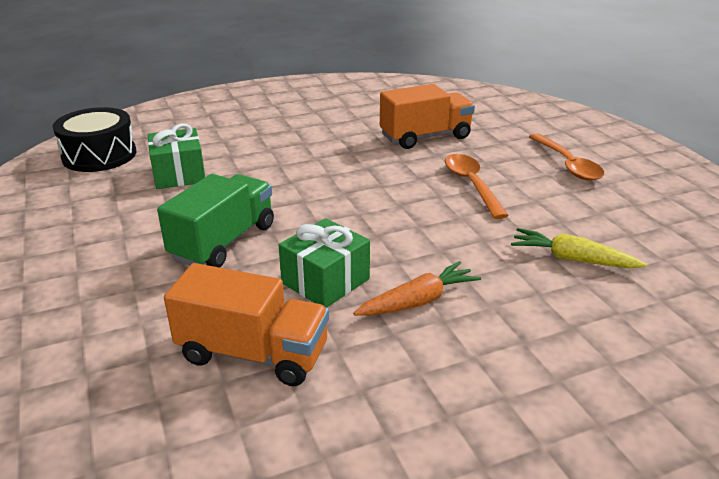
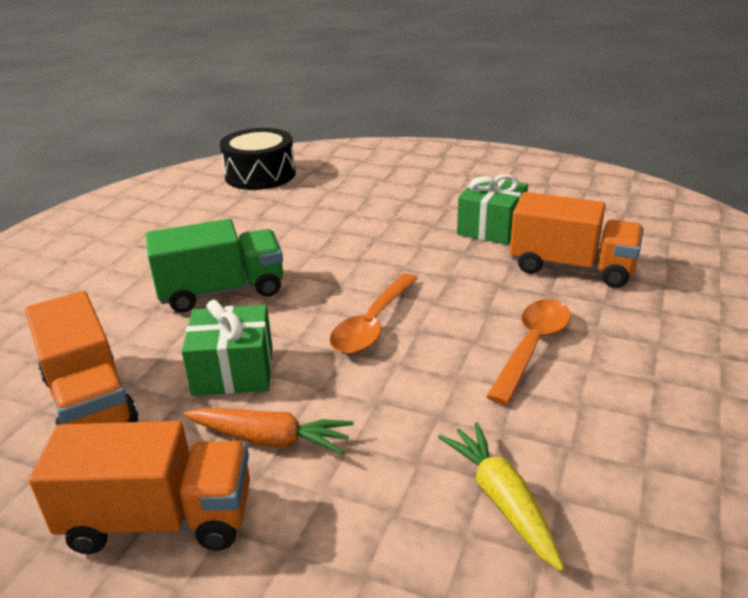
camera: 45 degrees right, 0 degrees up
green gift [148,124,205,189] -> green gift moved to [457,174,528,245]
orange spoon [529,134,604,181] -> orange spoon moved to [329,273,418,354]
none -> orange truck [29,421,250,554]

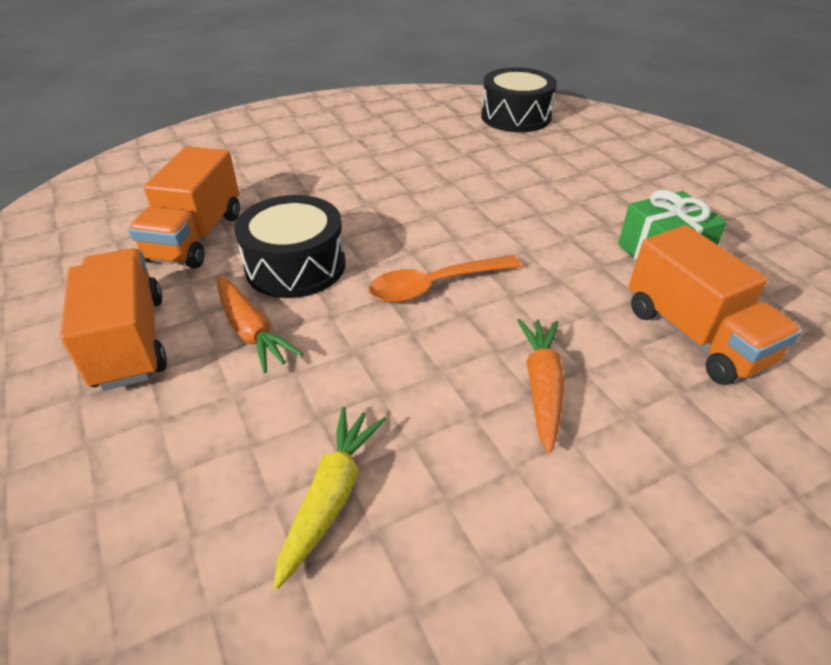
camera: 40 degrees right, 10 degrees up
orange truck [29,421,250,554] -> orange truck turned 150 degrees counterclockwise [60,248,167,391]
green truck [146,219,283,313] -> none
green gift [181,300,273,396] -> black drum [234,195,345,298]
orange spoon [486,299,571,405] -> orange carrot [517,319,565,453]

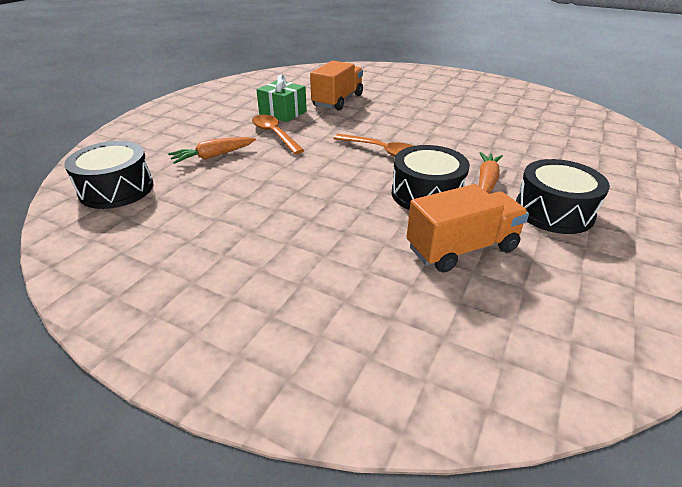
camera: 125 degrees left, 5 degrees down
orange truck [60,248,167,391] -> black drum [516,159,610,234]
yellow carrot [273,407,386,589] -> none
orange carrot [517,319,565,453] -> orange carrot moved to [168,137,256,164]
none -> orange spoon [252,115,305,154]

